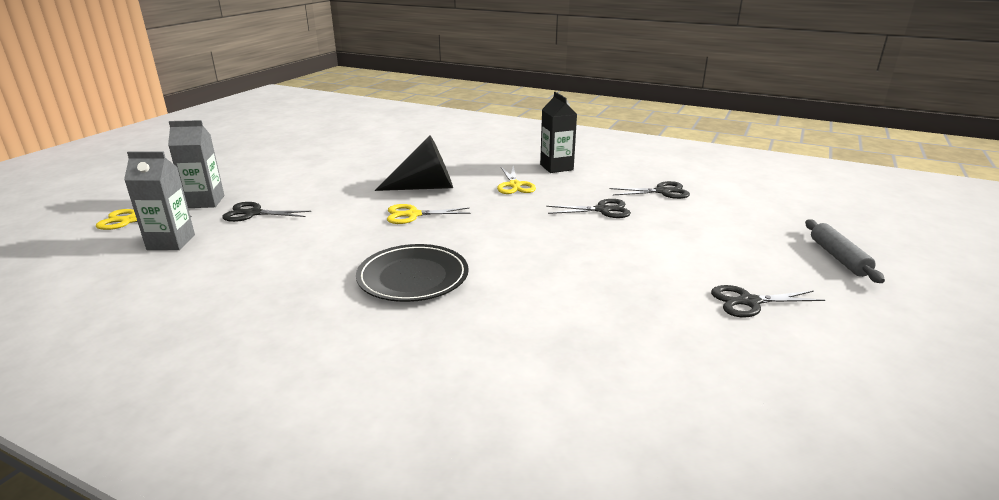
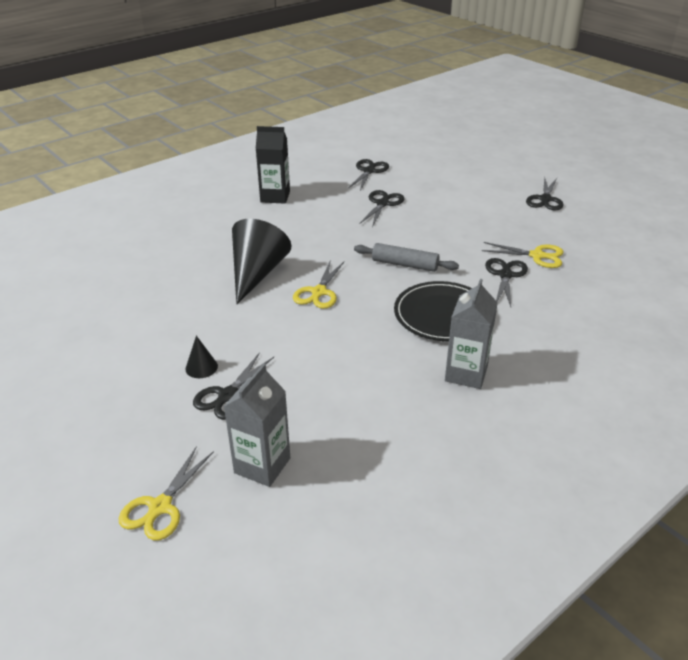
camera: 65 degrees left, 10 degrees up
grey carton [168,120,224,208] -> grey carton moved to [445,279,498,389]
yellow scissors [497,166,536,194] -> yellow scissors moved to [482,242,564,268]
grey rolling pin [805,219,885,283] -> grey rolling pin moved to [354,243,459,272]
none -> black cone [186,336,218,378]
none -> black scissors [485,258,528,307]

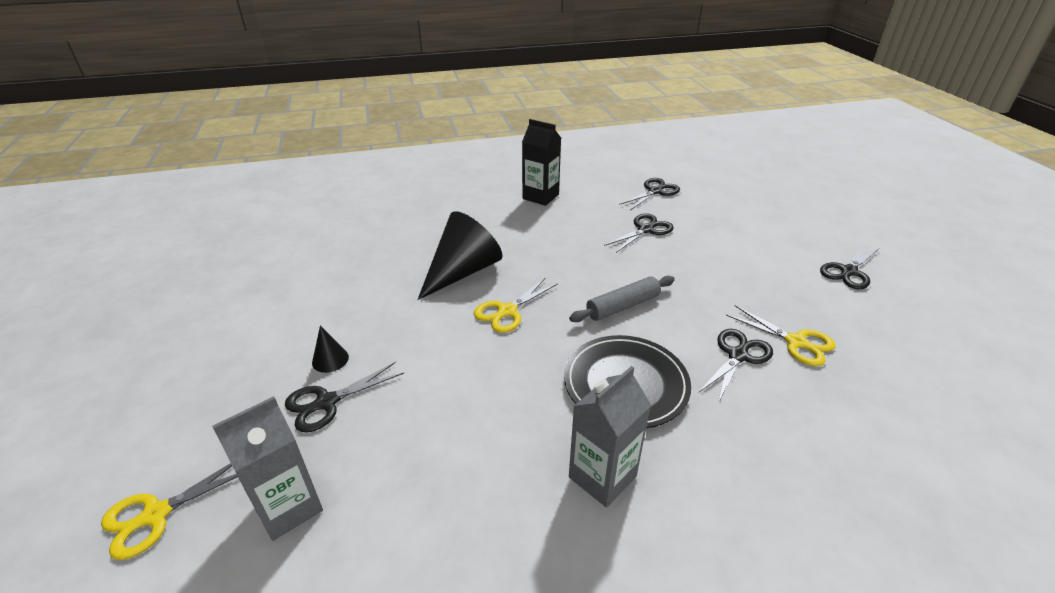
camera: 25 degrees right, 0 degrees up
grey rolling pin [354,243,459,272] -> grey rolling pin turned 75 degrees counterclockwise [569,276,675,322]

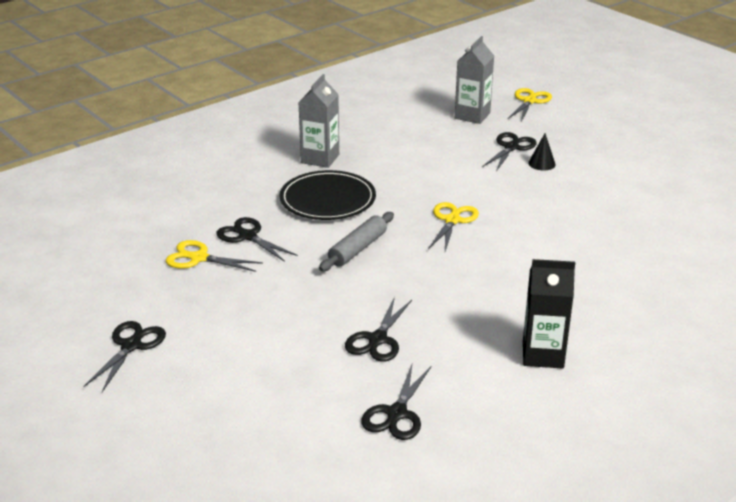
camera: 155 degrees right, 5 degrees down
black cone [418,211,503,300] -> none
black scissors [698,329,773,403] -> black scissors turned 120 degrees clockwise [216,217,298,262]

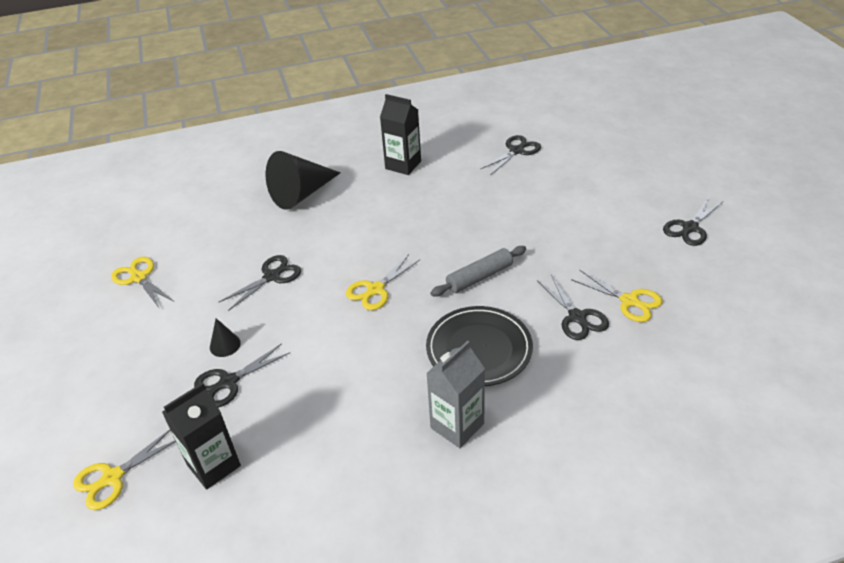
camera: 155 degrees left, 10 degrees up
black scissors [345,297,412,362] -> black scissors moved to [219,255,301,311]
grey carton [455,36,494,124] -> black carton [162,383,241,490]
none -> yellow scissors [111,257,173,308]
none -> black cone [266,151,341,210]

